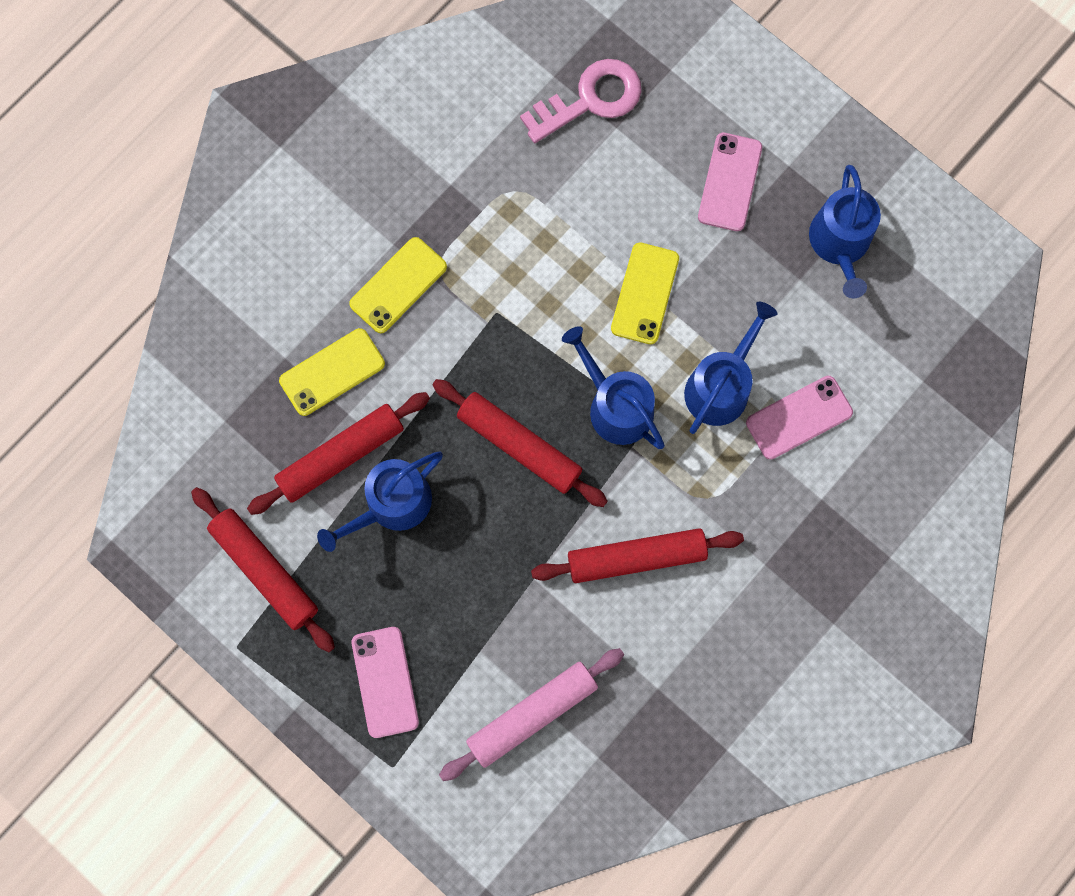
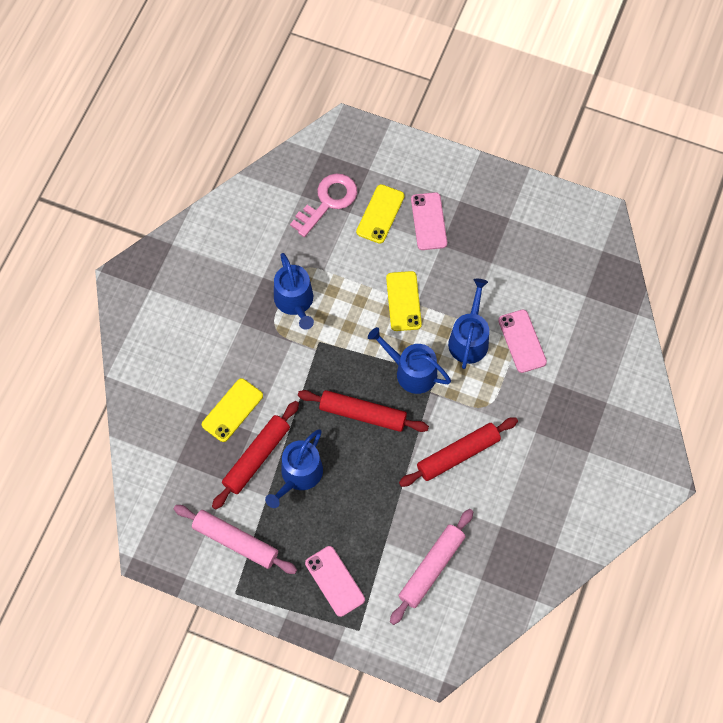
camera: 20 degrees left, 10 degrees down
red rolling pin [191,487,335,652] -> pink rolling pin [174,505,297,574]
yellow phone [349,237,447,333] -> yellow phone moved to [356,184,405,244]
pink phone [746,376,853,459] -> pink phone turned 60 degrees counterclockwise [498,310,547,373]
blue watering can [809,165,881,298] -> blue watering can moved to [274,253,314,330]

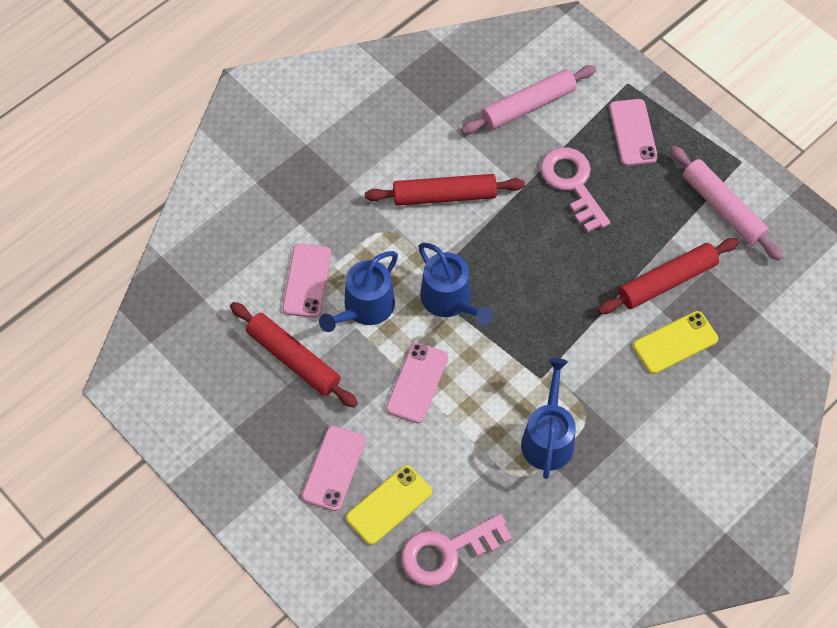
camera: 155 degrees left, 5 degrees down
blue watering can [265,429,323,508] -> none
red rolling pin [298,390,429,432] -> red rolling pin moved to [230,302,358,408]
yellow phone [386,271,422,331] -> pink phone [386,342,448,423]
none -> pink key [540,147,610,233]

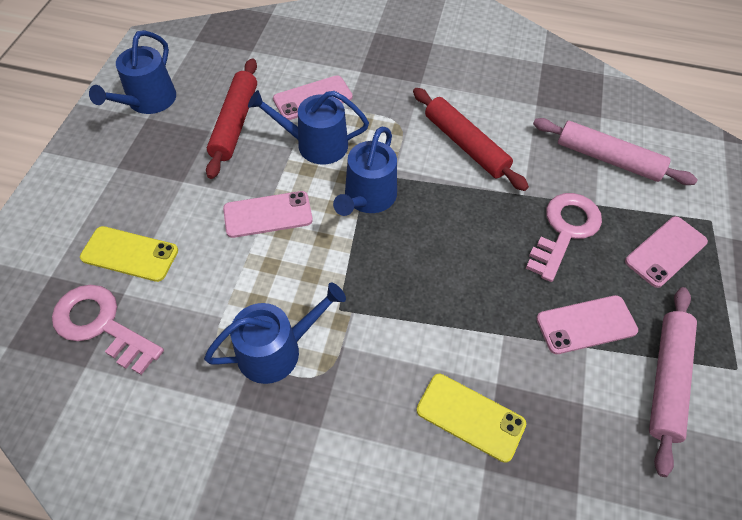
camera: 55 degrees right, 5 degrees down
pink phone [302,426,366,511] -> pink phone moved to [536,295,638,354]
red rolling pin [597,238,739,314] -> none
none -> blue watering can [89,30,176,114]

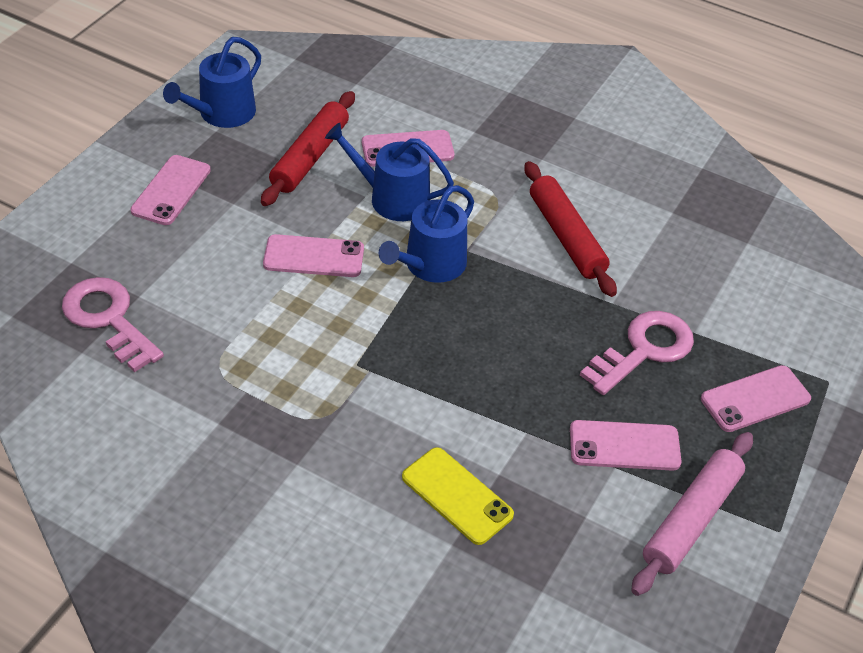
camera: 15 degrees right, 10 degrees down
yellow phone [80,226,178,282] -> none
blue watering can [204,283,346,384] -> none
pink rolling pin [533,118,698,185] -> none
none -> pink phone [130,155,211,225]

